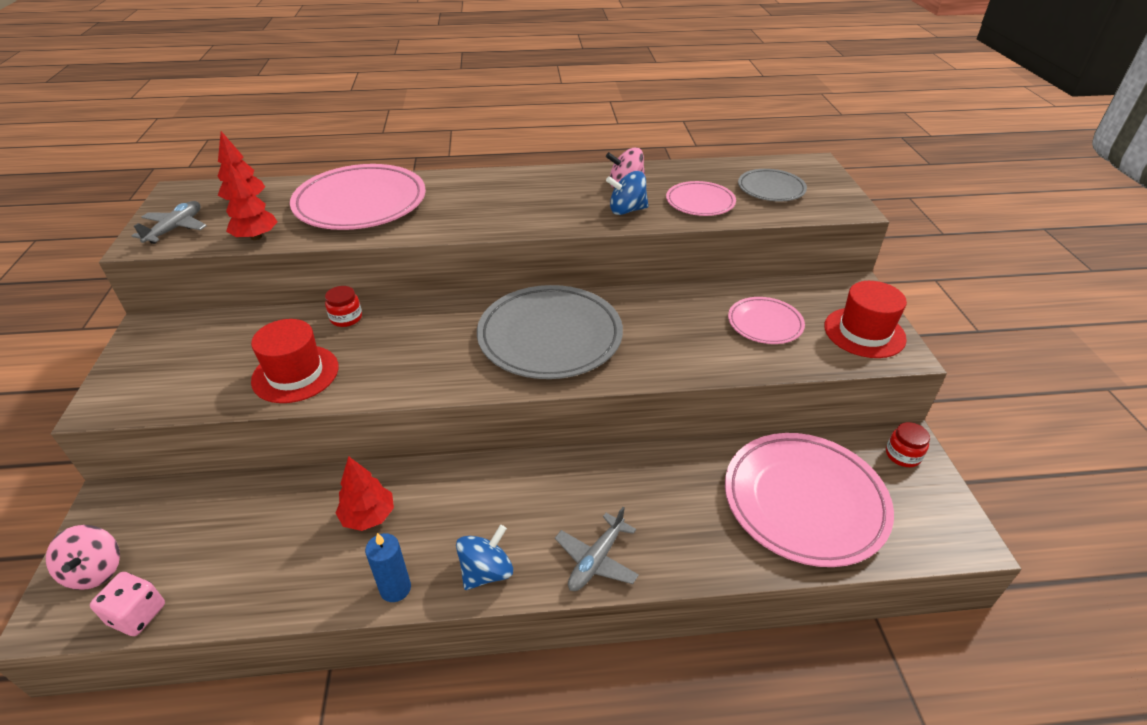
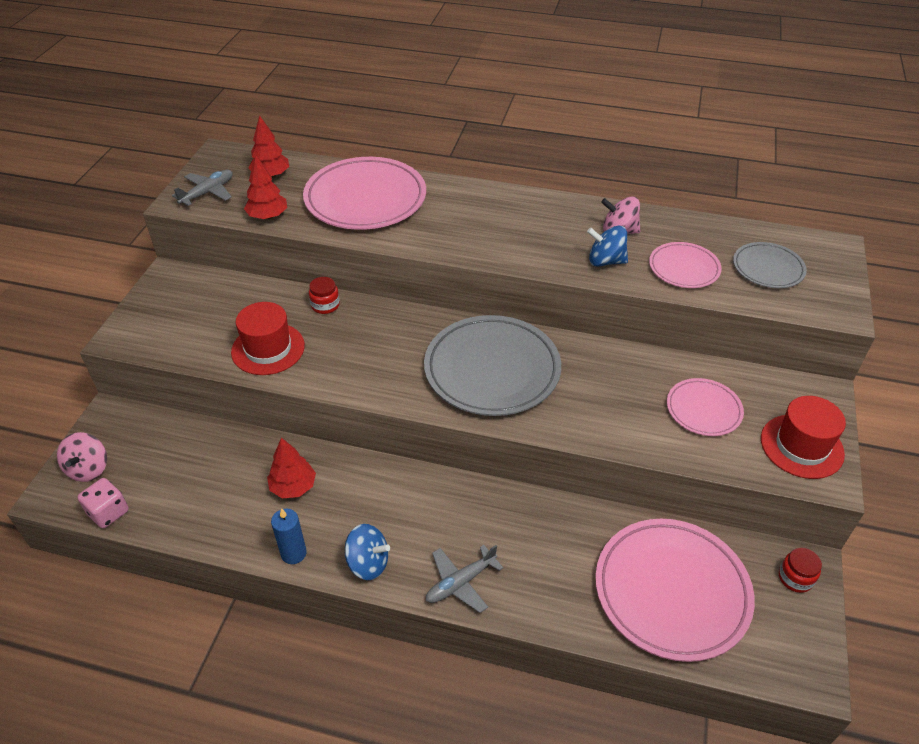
camera: 20 degrees right, 5 degrees up
blue spinning top [456,525,513,590] -> blue spinning top turned 45 degrees clockwise [345,524,390,580]

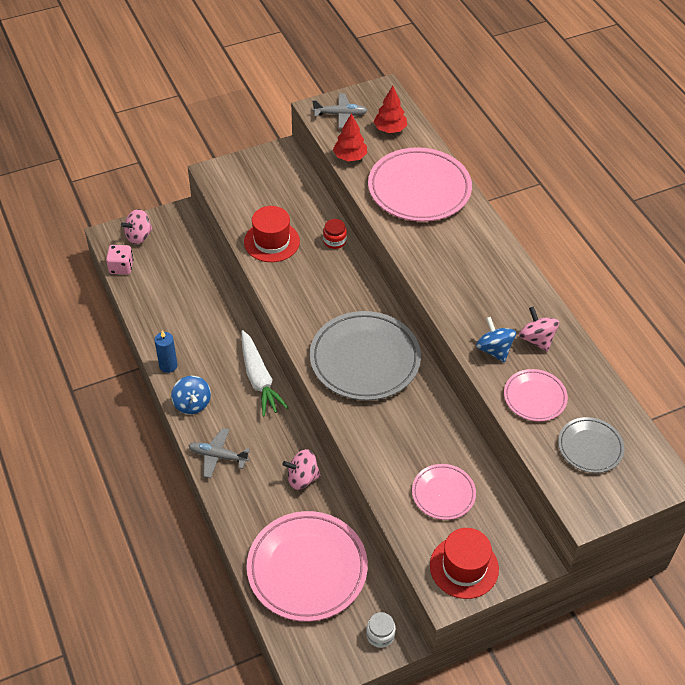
camera: 50 degrees right, 5 degrees up
red tree [267,438,316,498] -> none
red jar [779,548,822,593] -> white jar [366,612,396,648]
none -> white carrot [241,330,289,417]
none -> pink spinning top [282,449,321,490]

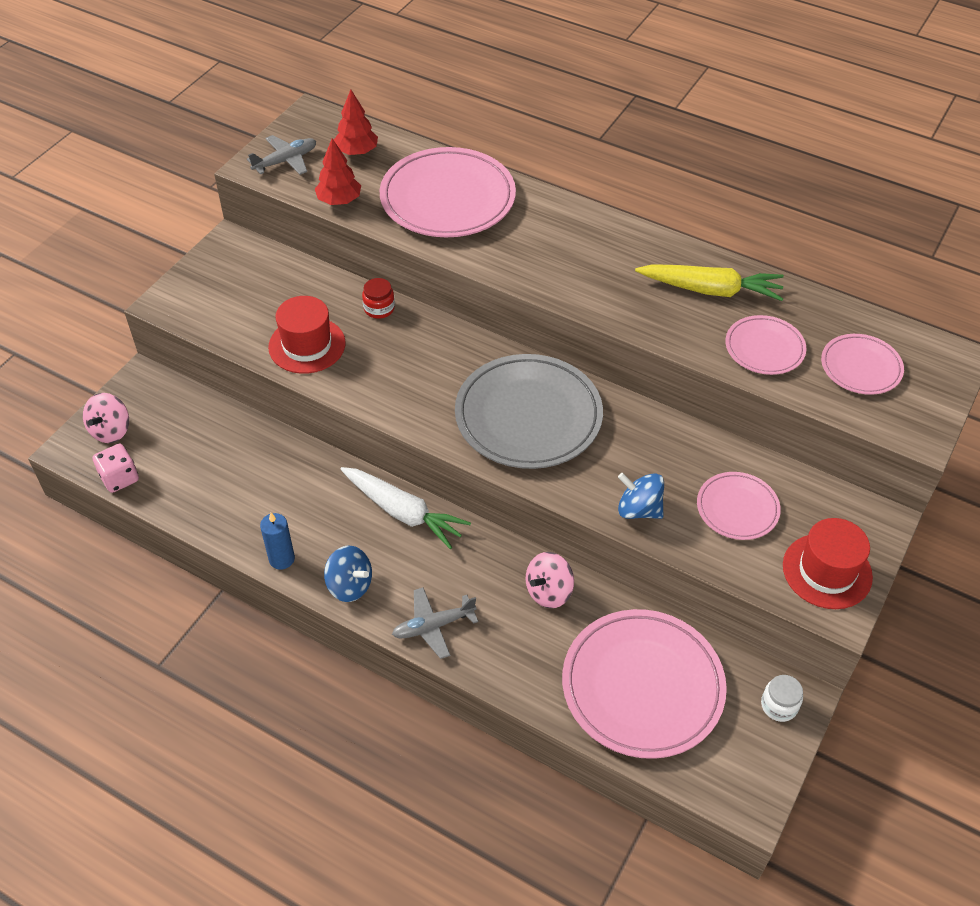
camera: 35 degrees left, 0 degrees up
blue spinning top [476,317,516,363] -> blue spinning top moved to [618,473,664,519]
pink spinning top [519,306,559,352] -> yellow carrot [635,264,784,301]
grey plate [558,417,624,473] -> pink plate [821,334,904,395]

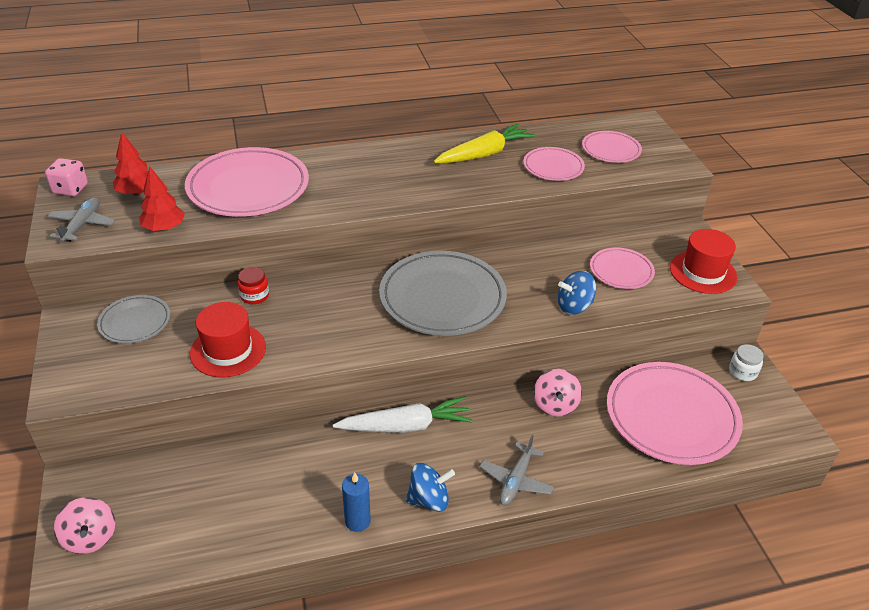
camera: 45 degrees left, 10 degrees down
pink dice [93,444,139,493] -> pink dice moved to [45,158,88,196]
none -> grey plate [97,295,170,344]

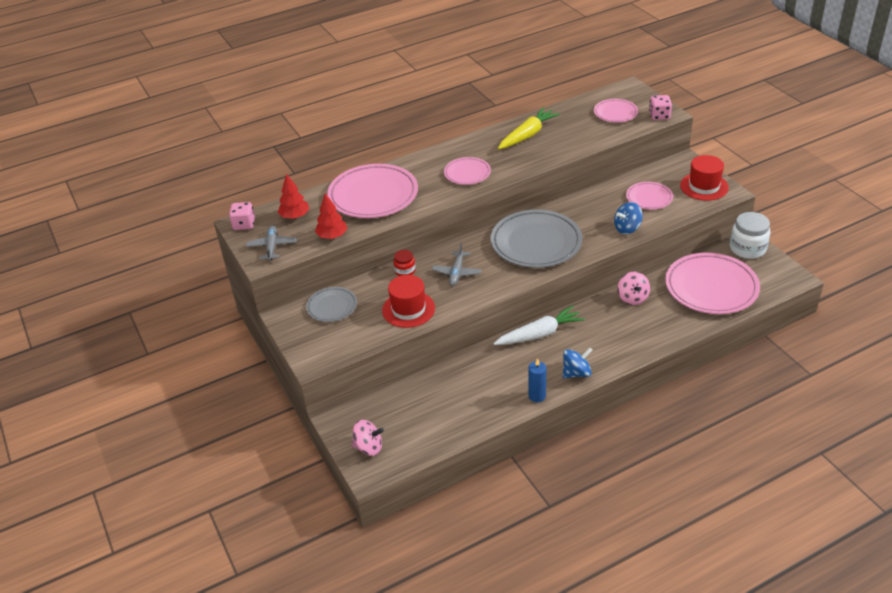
camera: 10 degrees left, 0 degrees up
pink spinning top [54,497,115,554] -> pink spinning top turned 45 degrees counterclockwise [352,420,384,456]
grey plane [480,435,554,505] -> grey plane moved to [432,243,482,286]
pink plate [523,147,585,181] -> pink plate moved to [444,157,491,185]
white jar [729,344,763,381] -> white jar [730,212,771,259], size x1.81
none -> pink dice [649,95,672,120]

